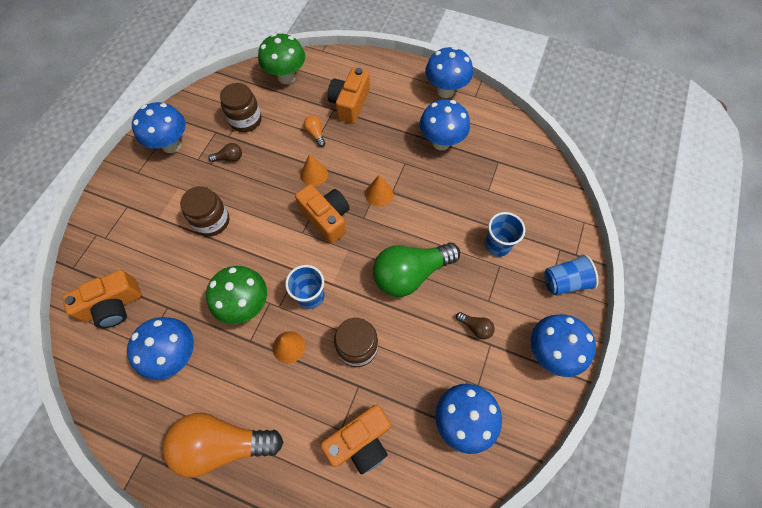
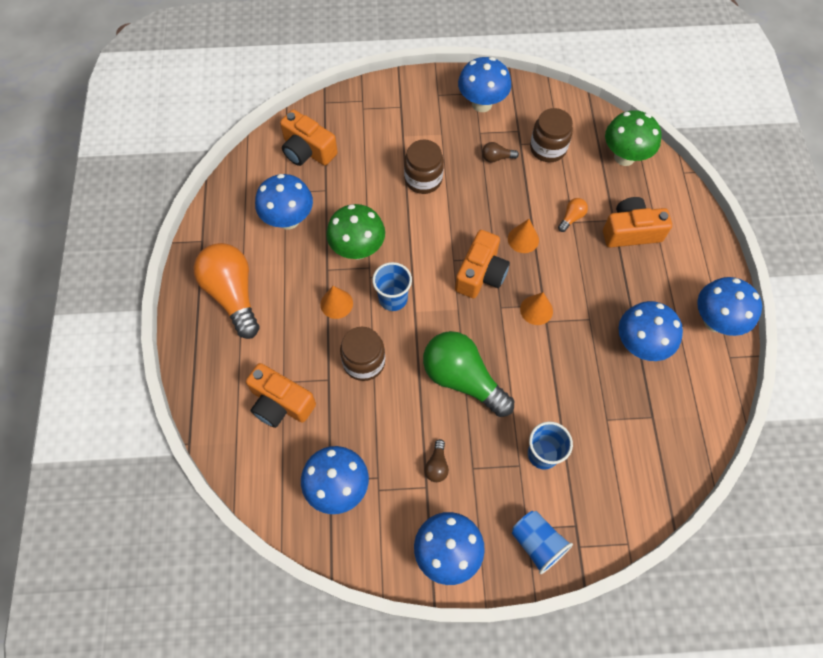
camera: 65 degrees right, 0 degrees up
brown light bulb [208,143,242,162] -> brown light bulb turned 120 degrees clockwise [482,142,519,163]

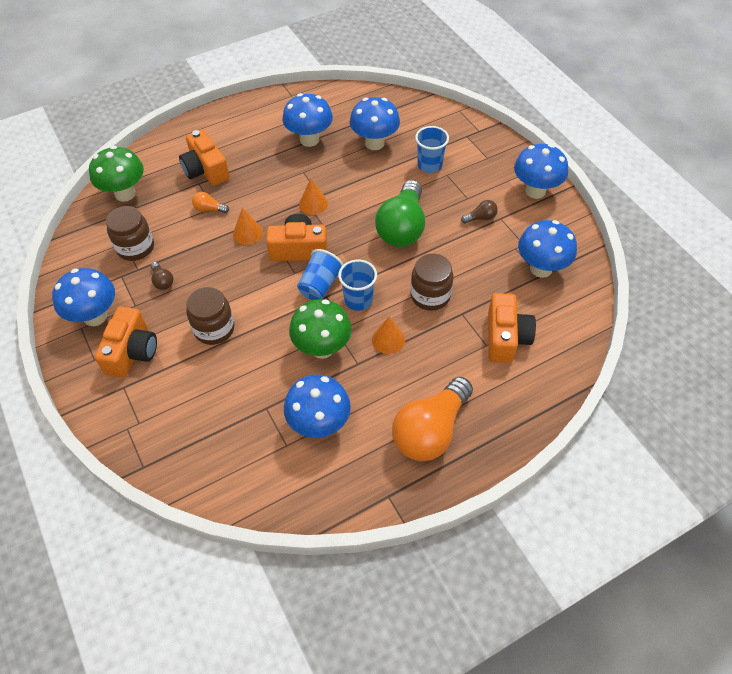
camera: 115 degrees left, 10 degrees down
orange camera [280,110,338,166] -> orange camera moved to [95,307,157,378]
blue cup [512,511,573,574] -> blue cup moved to [297,249,343,300]
blue mushroom [697,277,762,336] -> blue mushroom moved to [350,97,400,150]

